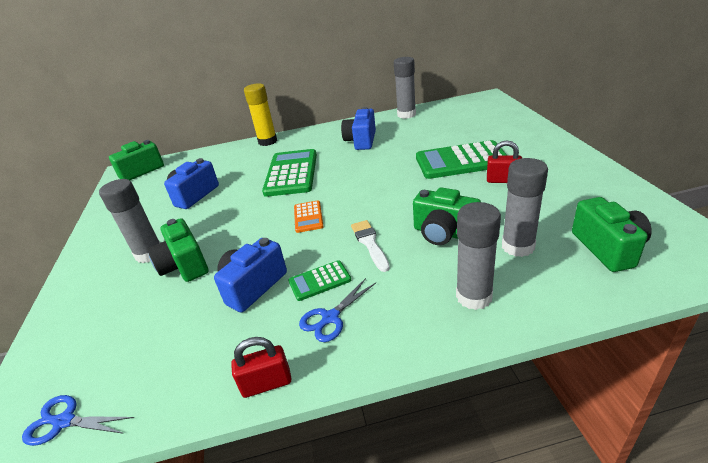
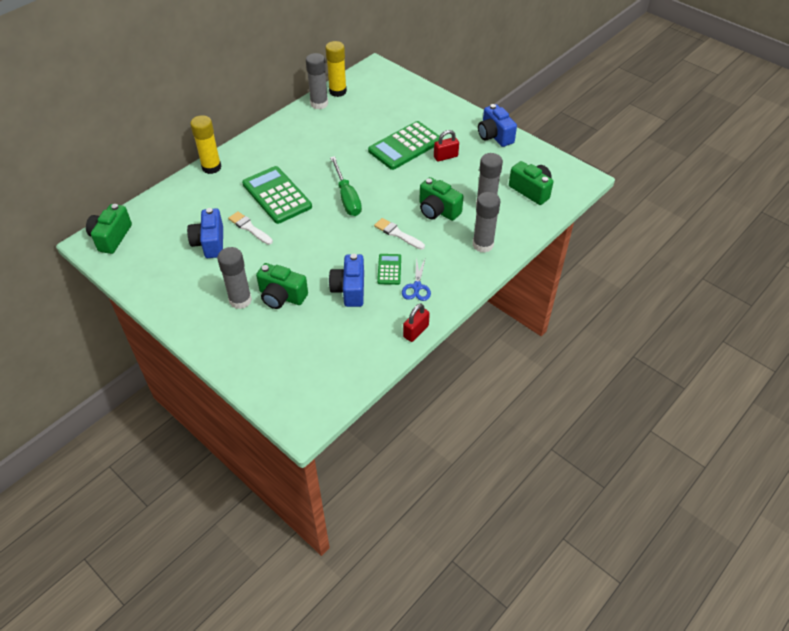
camera: 40 degrees left, 15 degrees up
blue scissors [22,395,134,446] -> none
green calculator [288,260,351,301] -> green calculator turned 150 degrees clockwise [377,254,401,285]
orange calculator [294,200,324,233] -> none
blue camera [341,107,376,150] -> blue camera moved to [478,104,517,147]
green camera [413,187,481,245] -> green camera turned 45 degrees clockwise [419,177,464,221]
none -> white brush [228,211,273,245]
none -> yellow glue stick [326,41,347,97]
none -> green screwdriver [330,156,362,216]

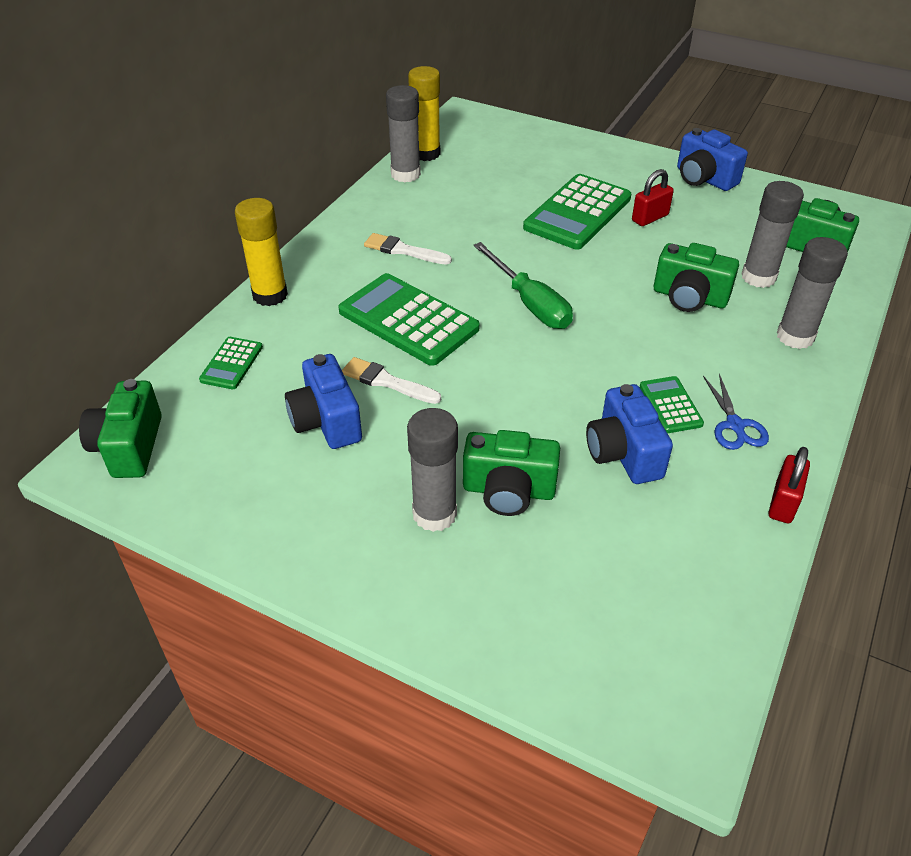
camera: 15 degrees left, 5 degrees down
white brush [374,218,425,250] -> white brush moved to [364,233,452,265]
none -> green calculator [199,337,263,389]

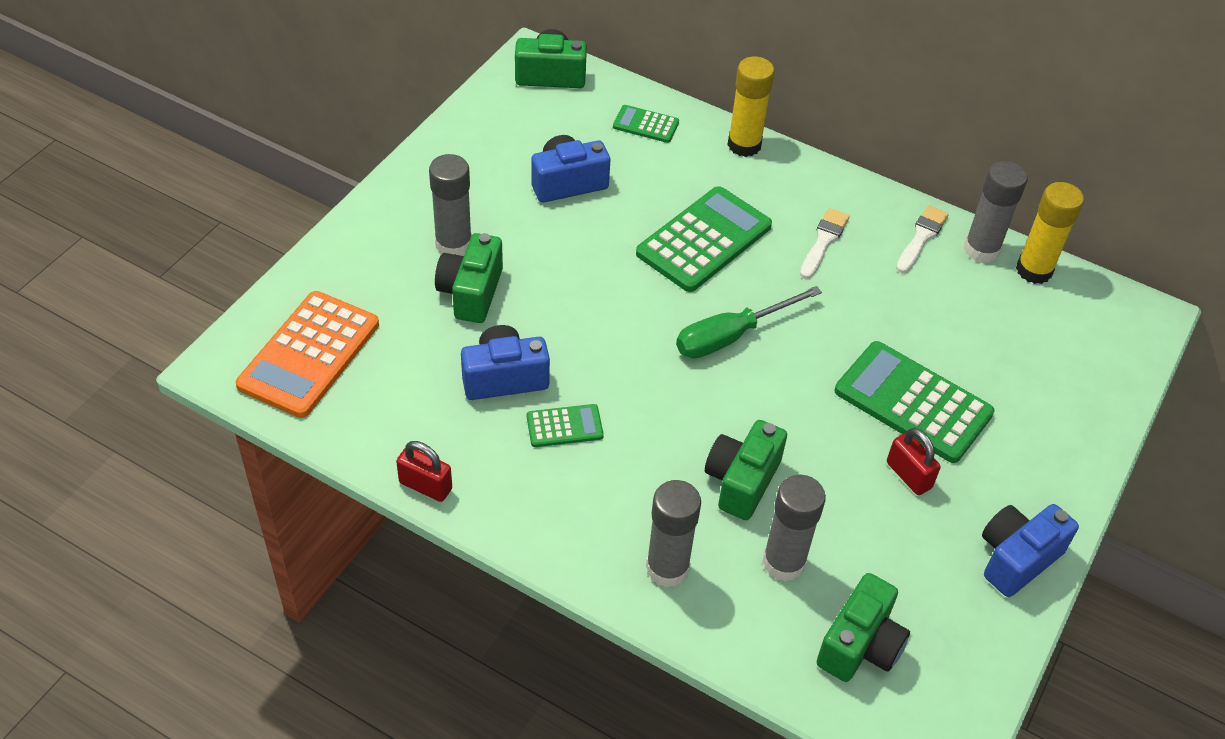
camera: 90 degrees right, 5 degrees up
white brush [342,357,441,404] -> white brush moved to [896,205,949,273]
blue scissors [703,374,769,450] -> none
none -> orange calculator [236,291,379,418]

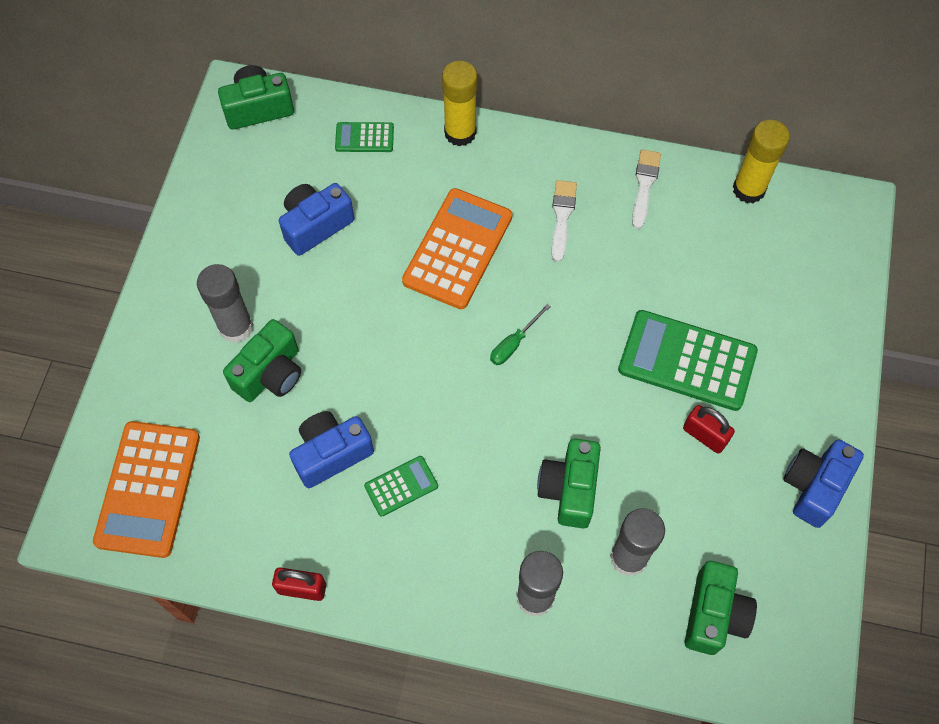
camera: 15 degrees left, 15 degrees up
green camera [435,233,503,323] -> green camera turned 135 degrees counterclockwise [223,319,301,402]
green calculator [636,186,772,292] -> orange calculator [402,188,512,309]
green screwdriver [676,286,822,359] -> green screwdriver [490,304,551,365], size x0.56
grey glue stick [964,161,1028,263] -> none

